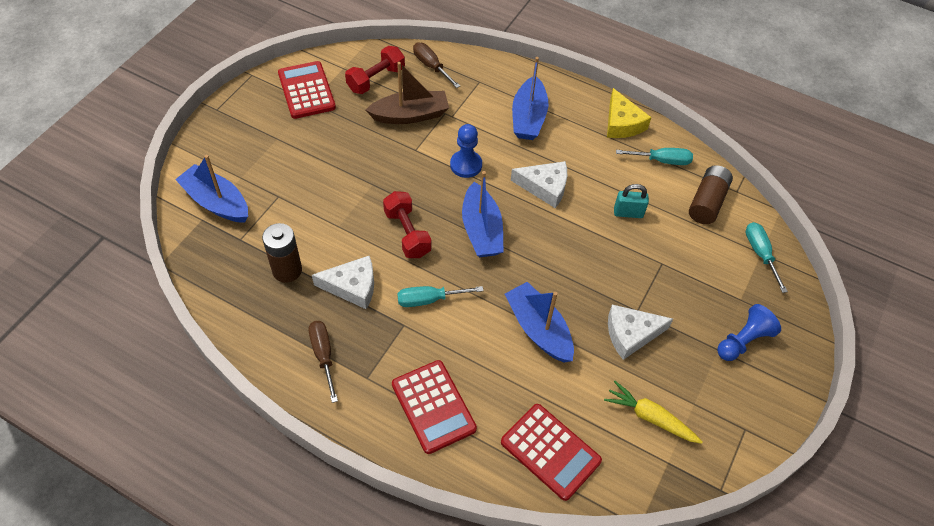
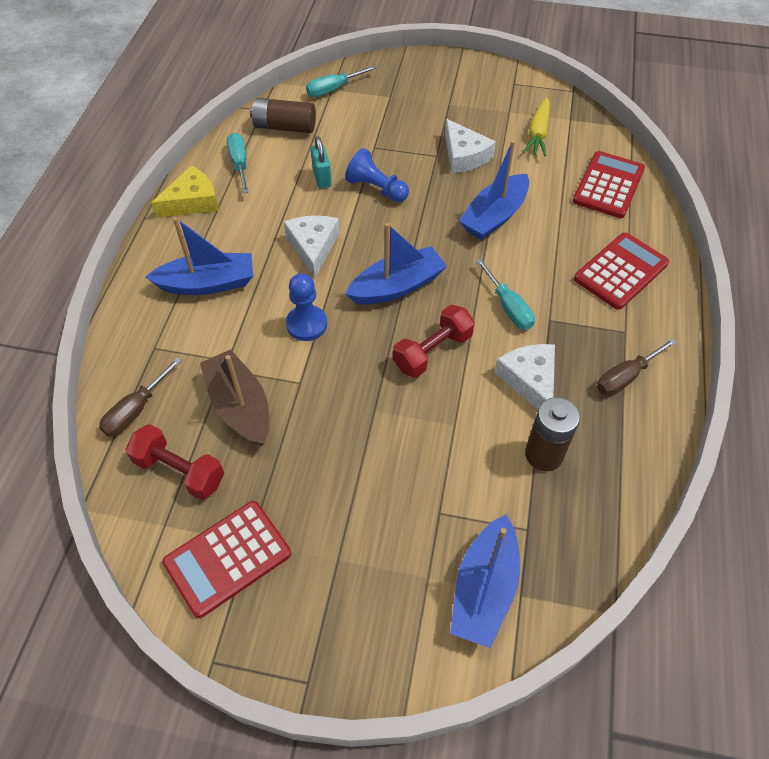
camera: 105 degrees left, 0 degrees up
blue pawn [717,304,781,361] -> blue pawn moved to [345,148,409,202]

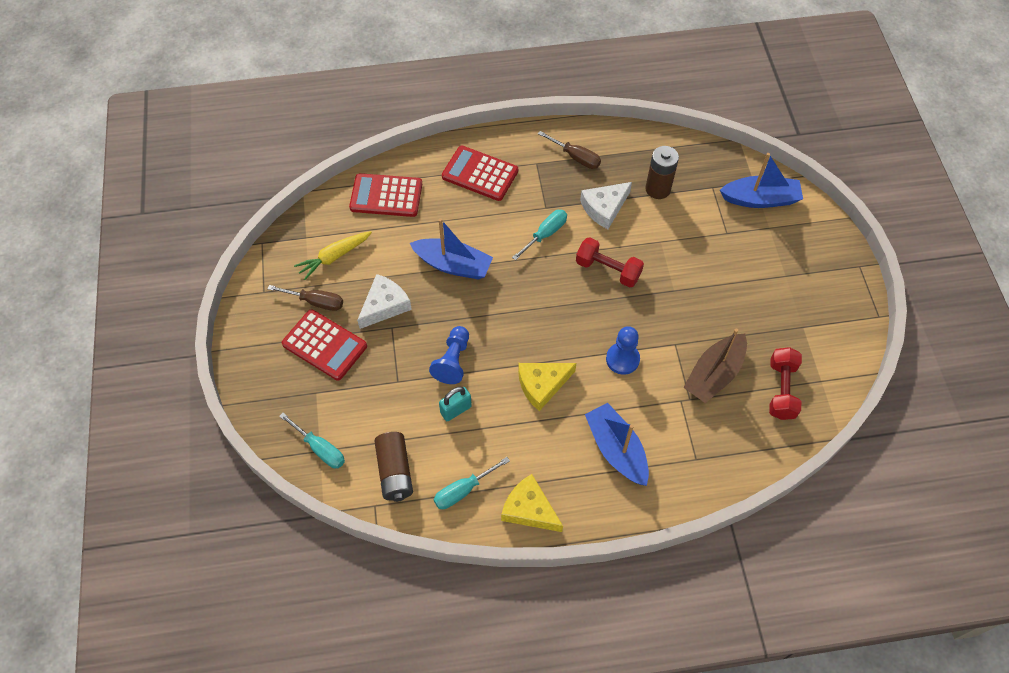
camera: 110 degrees left, 5 degrees up
brown screwdriver [99,357,182,437] -> brown screwdriver moved to [268,285,343,311]
red calculator [162,501,291,618] -> red calculator moved to [282,309,367,380]
white cheese [284,215,340,278] -> yellow cheese [518,363,576,411]
blue boat [345,223,447,305] -> none
yellow carrot [523,97,550,156] -> yellow carrot turned 150 degrees clockwise [294,231,372,280]

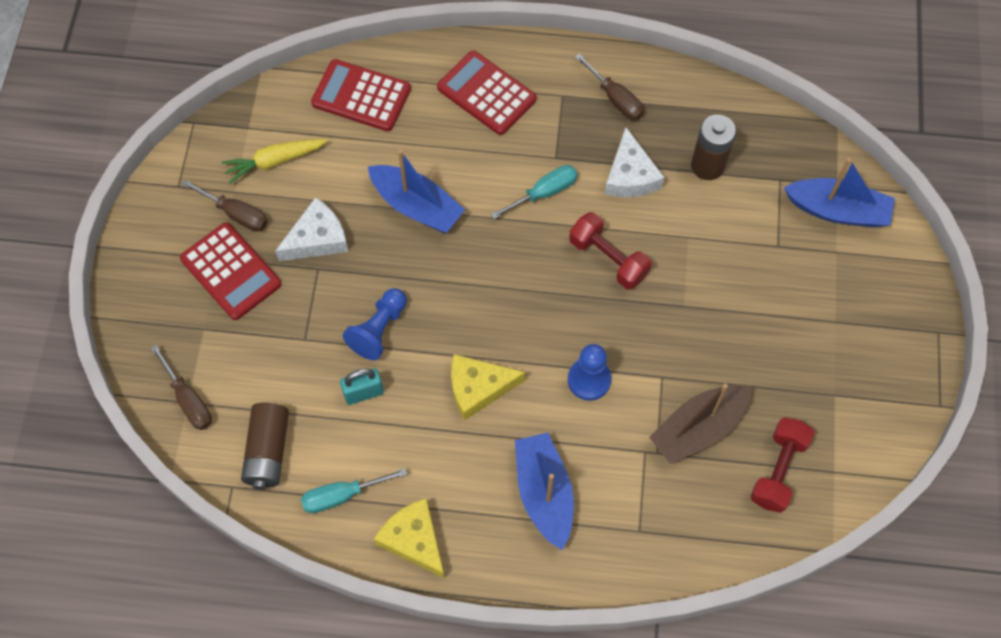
camera: 15 degrees right, 5 degrees up
turquoise screwdriver [279,413,345,468] -> brown screwdriver [150,345,212,430]
white cheese [580,182,632,229] -> white cheese turned 75 degrees counterclockwise [605,127,665,197]

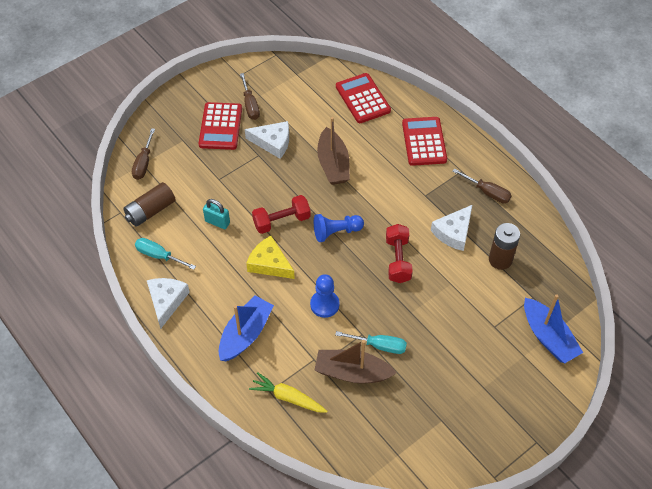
camera: 45 degrees right, 10 degrees down
yellow carrot [221,139,328,184] -> yellow carrot moved to [249,372,327,413]
blue pawn [343,288,407,360] -> blue pawn moved to [314,214,364,242]
blue boat [368,150,465,233] -> brown boat [317,117,350,185]
yellow cheese [374,499,445,578] -> white cheese [147,278,190,329]
turquoise screwdriver [491,165,578,219] -> turquoise screwdriver moved to [335,331,407,354]
brown screwdriver [575,54,644,120] -> brown screwdriver turned 60 degrees counterclockwise [452,168,512,203]
red dumbbell [750,417,814,513] -> red dumbbell moved to [252,195,311,234]

